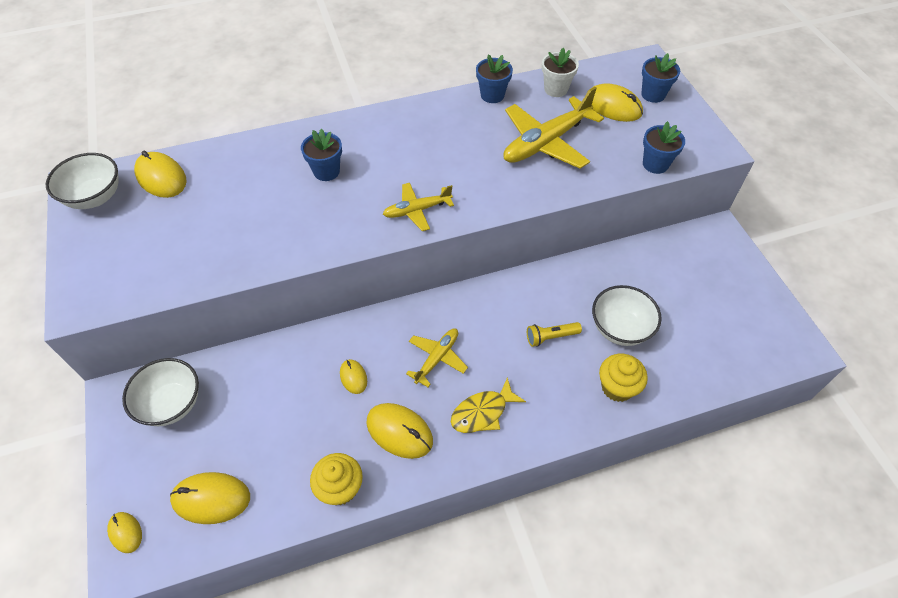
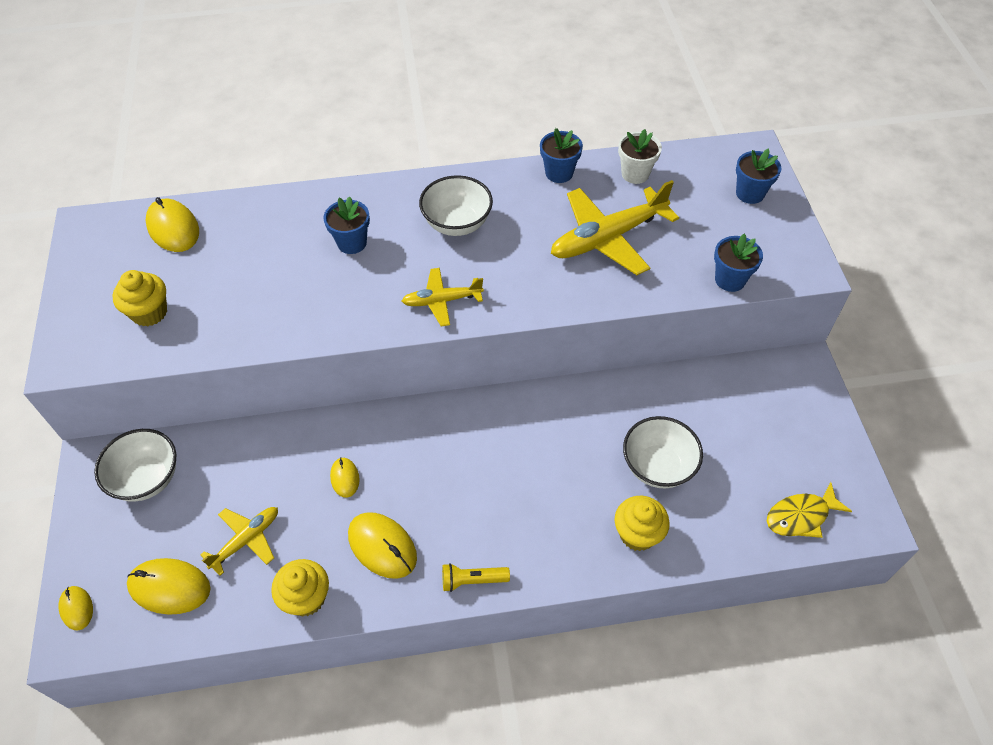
camera: 10 degrees right, 0 degrees up
white bowl [45,153,119,209] -> white bowl moved to [419,175,493,236]
yellow plane [406,328,468,387] -> yellow plane moved to [200,507,278,576]
yellow fish [451,377,526,433] -> yellow fish moved to [767,482,852,538]
yellow flashlight [527,322,582,347] -> yellow flashlight moved to [442,563,510,592]
yellow mouse [588,83,643,122] -> none
none -> yellow cupcake [112,270,167,326]

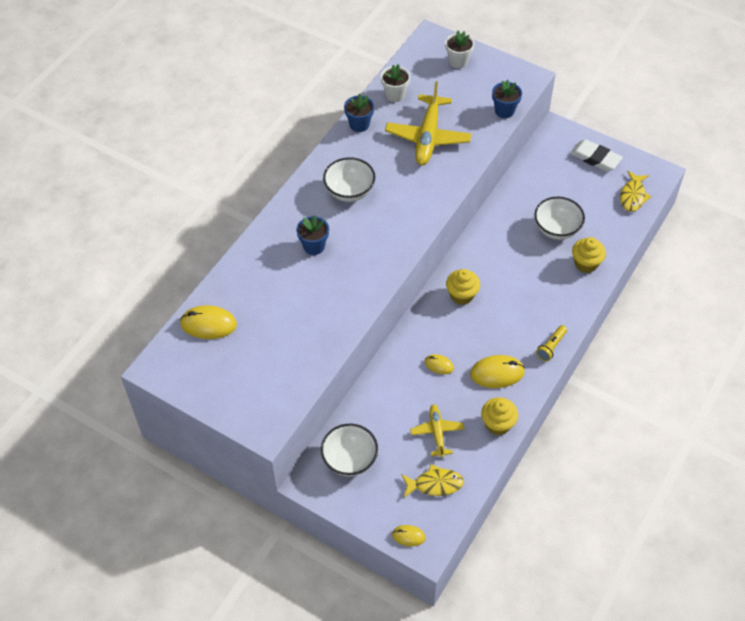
camera: 50 degrees left, 0 degrees up
yellow cupcake [112,270,167,326] -> yellow cupcake moved to [446,269,480,305]
yellow mouse [127,558,211,615] -> yellow fish [401,464,464,498]
yellow plane [402,268,484,326] -> none
blue flower pot [736,148,782,204] -> white flower pot [445,31,474,68]
none -> white eraser [570,139,623,172]

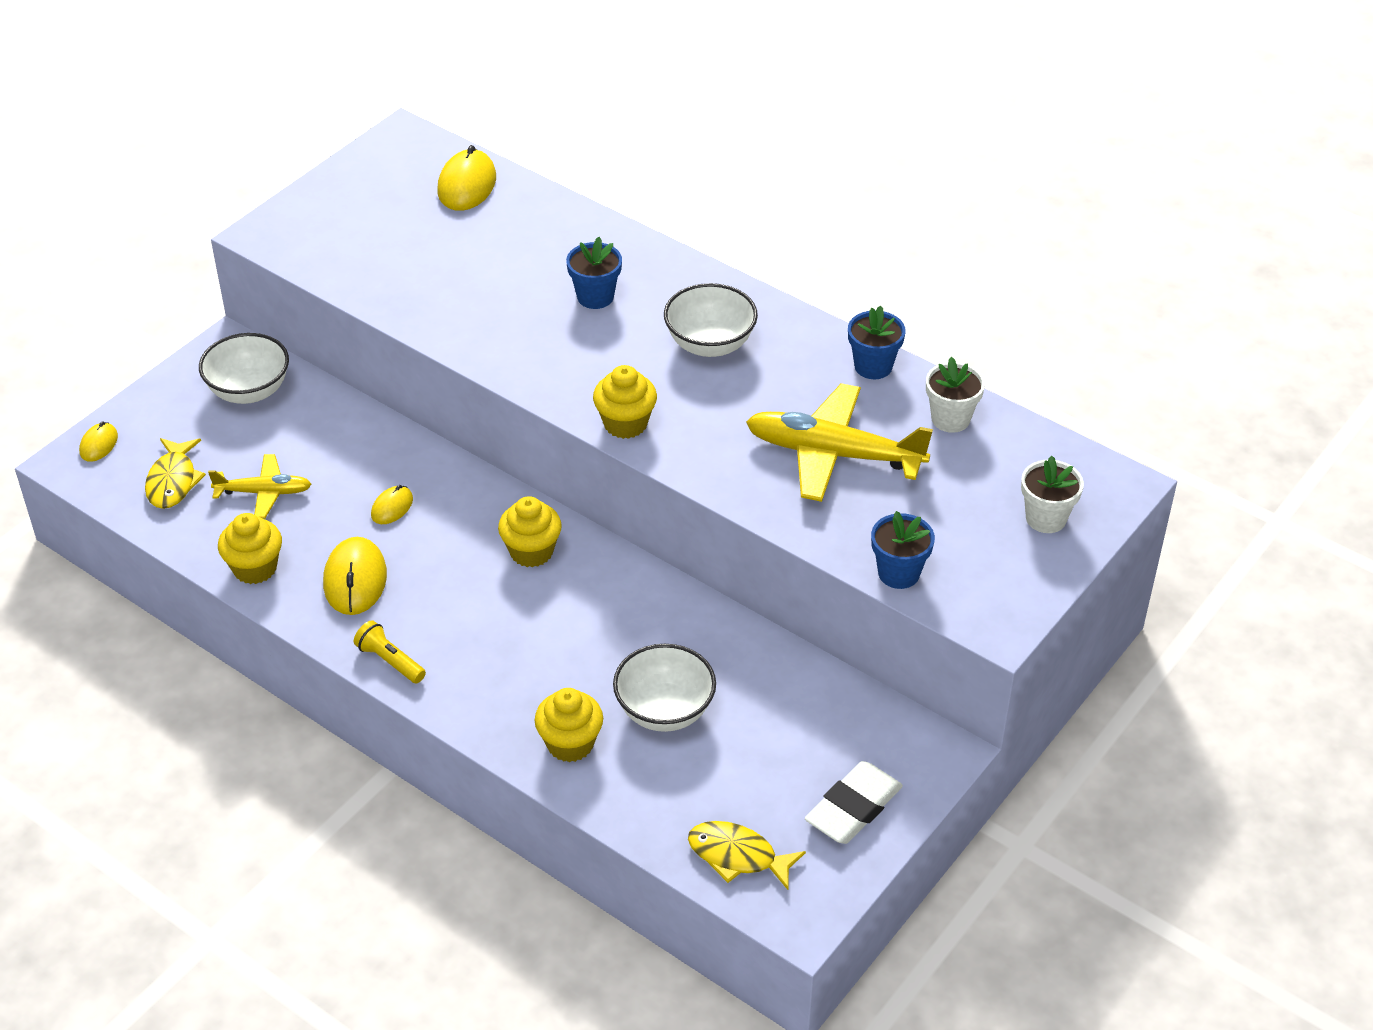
camera: 95 degrees right, 10 degrees down
none -> yellow cupcake [593,365,657,439]

